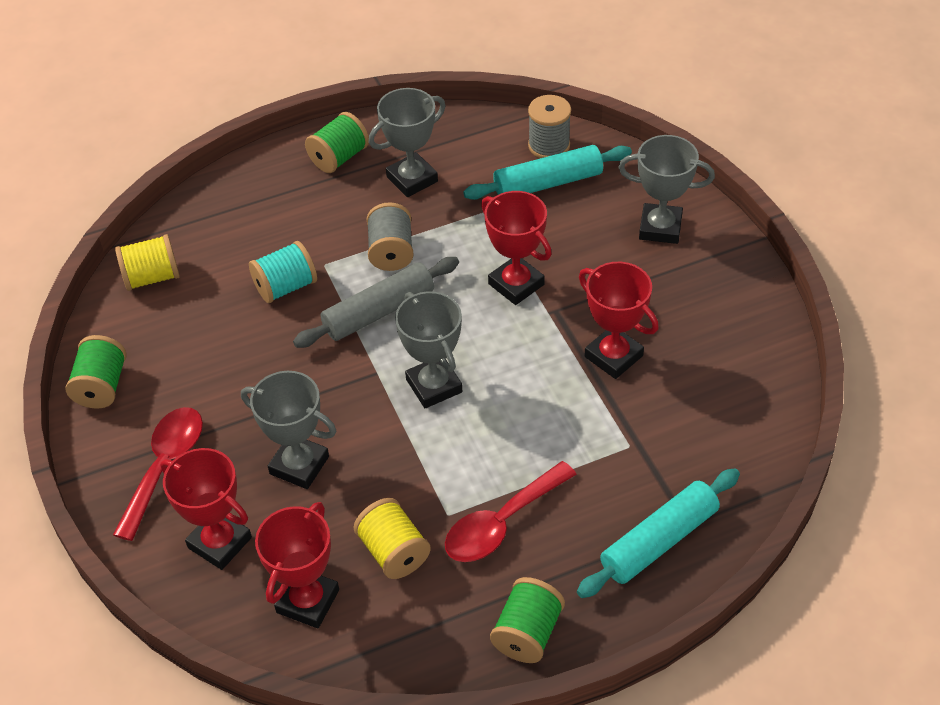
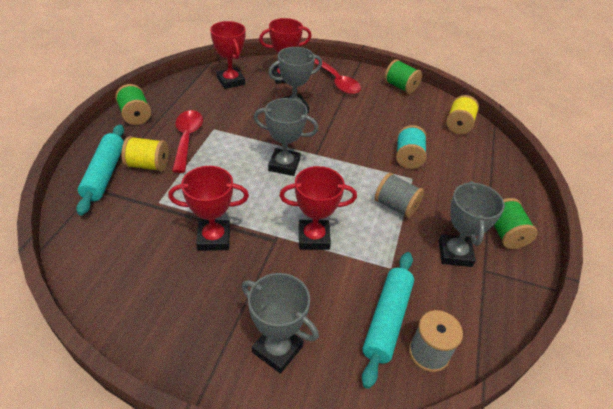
camera: 125 degrees right, 5 degrees down
grey rolling pin [293,257,459,348] -> none
yellow spool [354,498,431,579] -> yellow spool moved to [121,136,169,172]
grey trophy [619,135,715,244] -> grey trophy turned 75 degrees clockwise [242,273,319,374]

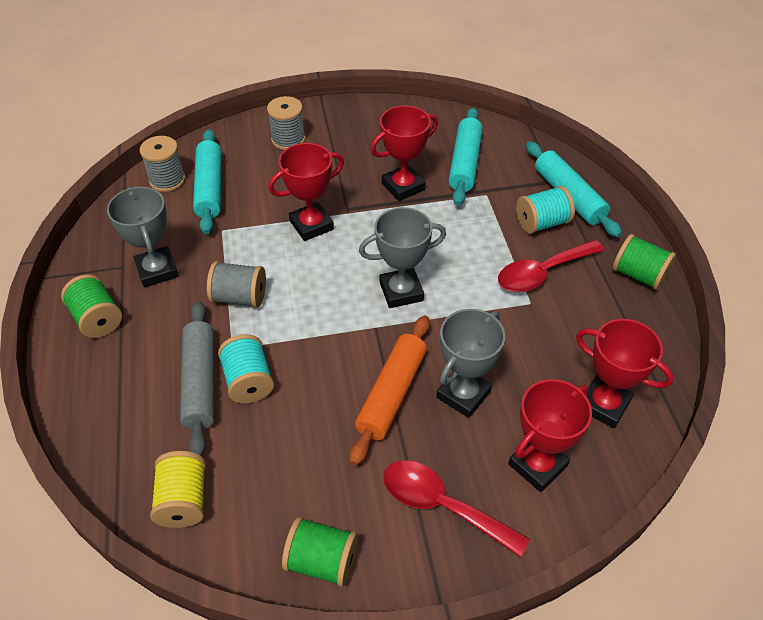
camera: 155 degrees right, 5 degrees up
yellow spool [121,136,169,172] -> turquoise spool [516,186,575,234]
red spoon [172,110,203,173] -> red spoon turned 90 degrees clockwise [498,240,604,292]
grey trophy [242,273,319,374] -> grey spool [267,96,305,150]
none -> grey rolling pin [180,301,215,456]
none -> orange rolling pin [350,315,430,466]
none -> turquoise rolling pin [449,108,482,206]

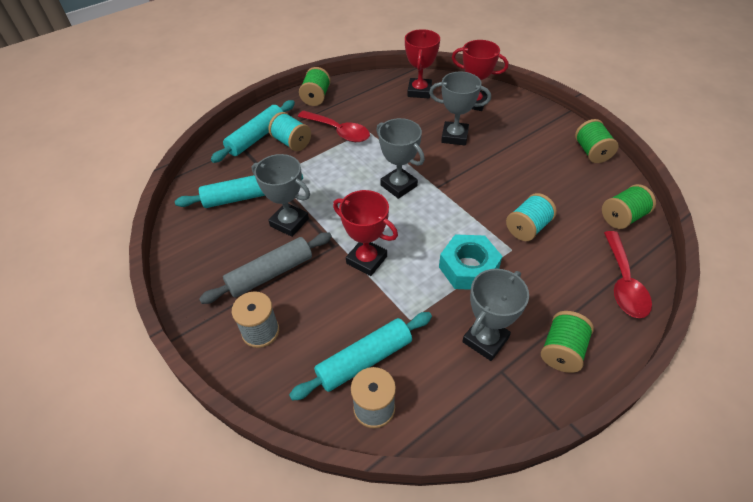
camera: 115 degrees left, 0 degrees up
yellow spool [150,451,206,528] -> green spool [602,184,656,229]
grey rolling pin [180,301,215,456] -> grey rolling pin moved to [199,232,332,304]
grey spool [207,261,266,308] -> turquoise nut [439,234,503,290]
orange rolling pin [350,315,430,466] -> none
red trophy [371,106,438,201] -> grey trophy [252,154,310,237]
red spoon [383,460,530,557] -> red spoon moved to [604,231,652,318]

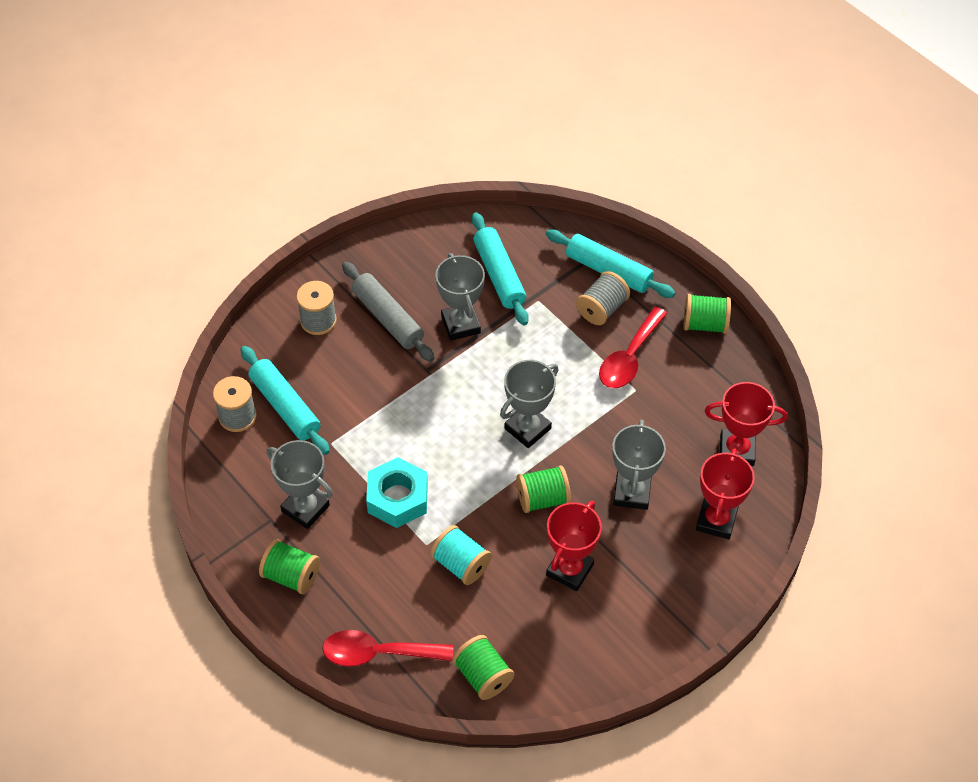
camera: 85 degrees right, 5 degrees up
grey trophy [252,154,310,237] -> grey trophy turned 45 degrees counterclockwise [435,253,485,341]
turquoise spool [268,112,311,151] -> grey spool [576,271,630,325]
red trophy [333,190,398,276] -> red trophy moved to [546,501,602,591]
green spool [575,119,619,163] -> green spool moved to [516,465,571,513]

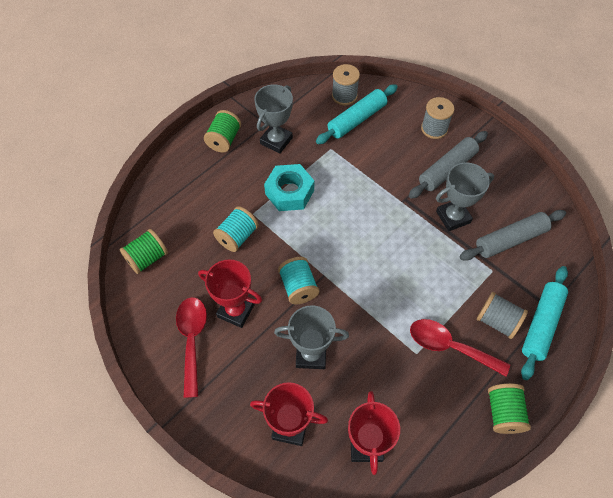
camera: 85 degrees right, 5 degrees up
red spoon [322,630,453,667] -> red spoon moved to [176,297,207,398]
turquoise rolling pin [472,212,529,325] -> grey rolling pin [460,210,566,261]
grey trophy [500,360,559,448] -> none
green spool [516,465,571,513] -> turquoise spool [278,257,319,304]

